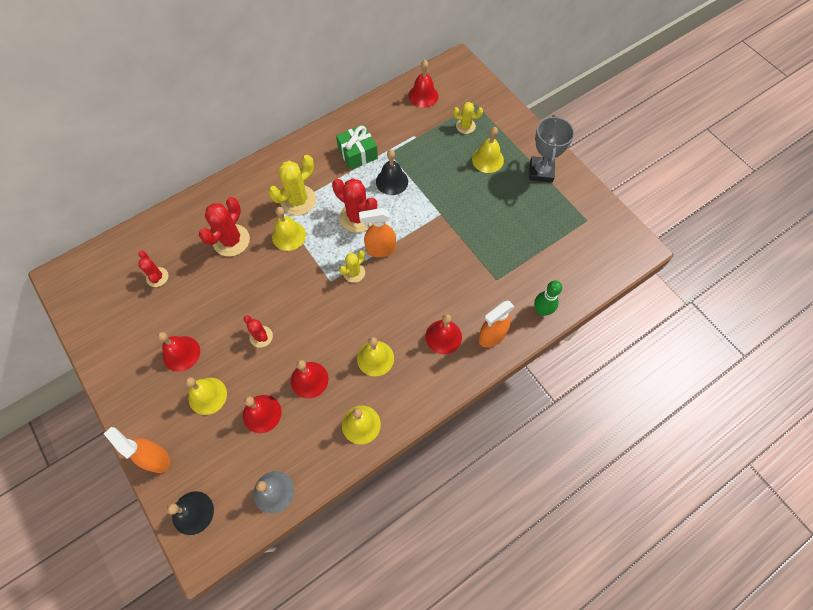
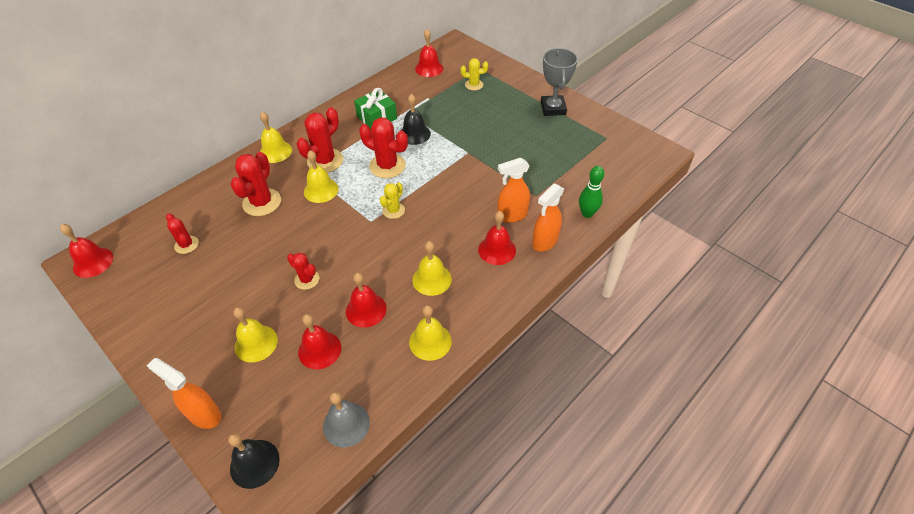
camera: 10 degrees left, 15 degrees down
red bell [157,332,200,372] -> red bell moved to [60,224,113,278]
yellow cactus [268,155,316,215] -> red cactus [296,107,343,173]
orange spray bottle [359,208,396,257] -> orange spray bottle moved to [498,158,530,223]
yellow bell [472,127,504,173] -> yellow bell moved to [260,112,292,163]

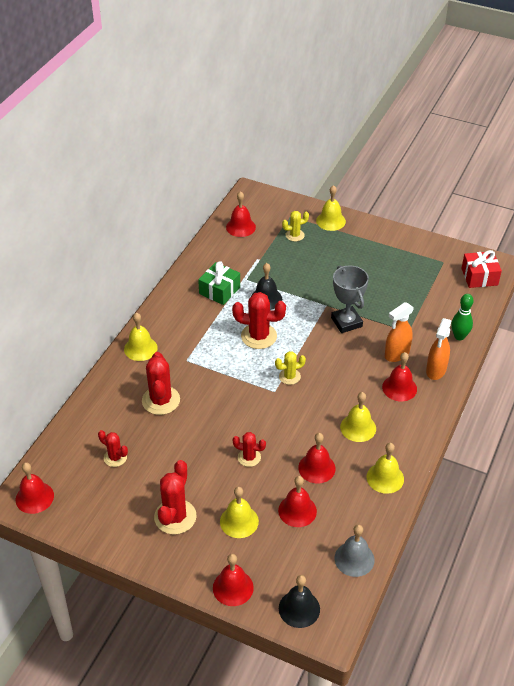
camera: 20 degrees left, 5 degrees down
orange spray bottle [147,358,221,429] -> red bell [213,554,254,606]
red cactus [296,107,343,173] -> red cactus moved to [154,460,197,535]
yellow bell [304,150,338,203] -> yellow bell moved to [316,185,346,231]
yellow cactus [380,182,405,219] -> yellow cactus turned 60 degrees clockwise [275,351,306,385]
grey trophy [541,48,578,116] -> grey trophy moved to [331,265,369,333]
none -> red gift [461,250,502,288]

